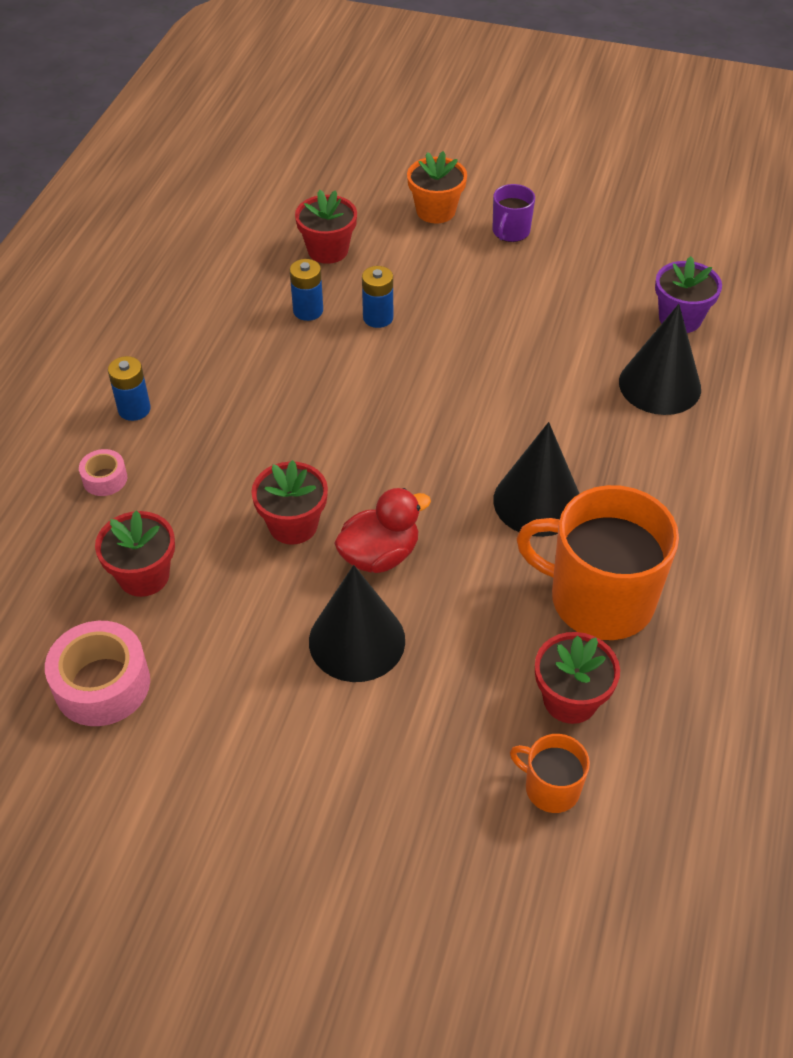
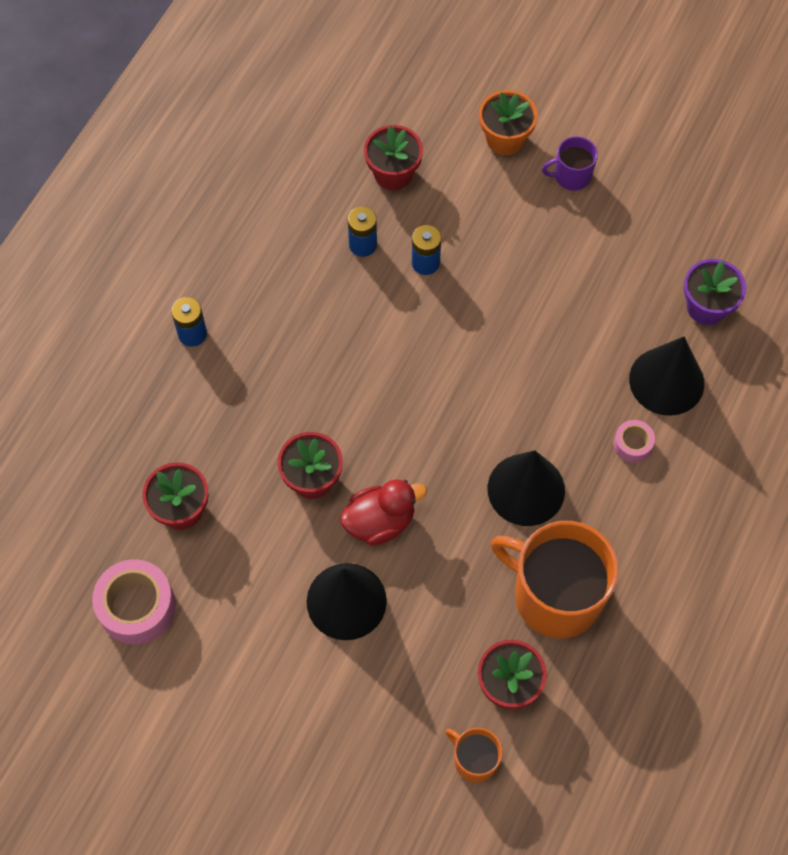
camera: 10 degrees right, 15 degrees up
pink tape [79,449,127,496] -> pink tape moved to [613,420,655,463]
purple mug [492,184,535,242] -> purple mug turned 45 degrees clockwise [542,136,598,191]

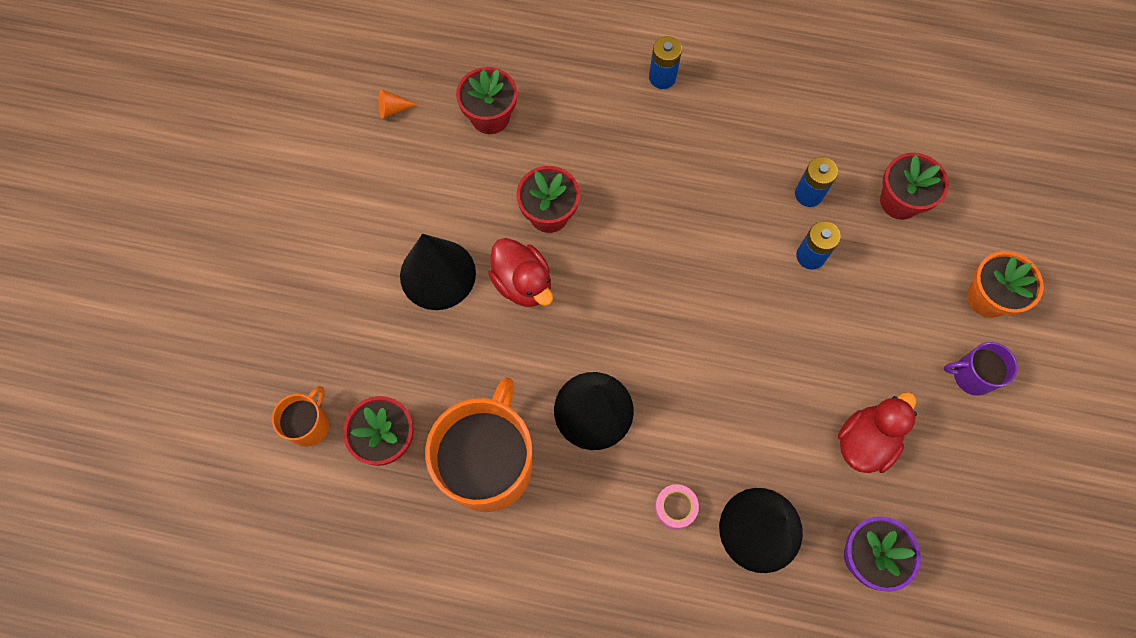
camera: 75 degrees right, 5 degrees up
pink tape [92,559,176,644] -> orange cone [378,89,418,119]
purple mug [542,136,598,191] -> purple mug turned 60 degrees counterclockwise [944,342,1018,396]
none -> red duck [838,392,917,473]

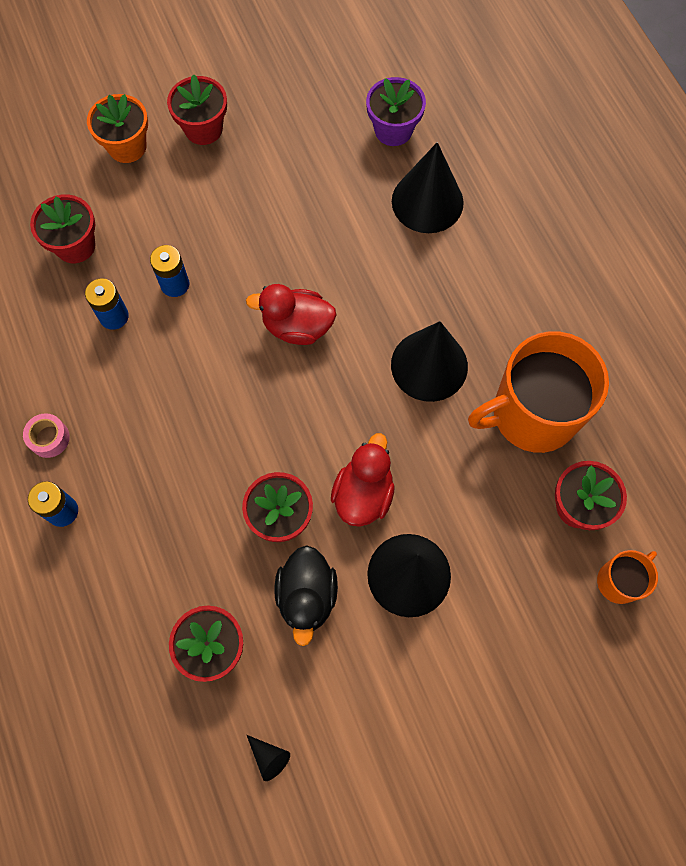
camera: 125 degrees left, 0 degrees up
orange mug [272,386,329,447] -> orange mug turned 150 degrees clockwise [597,550,658,604]
orange cone [378,89,418,119] -> black cone [247,735,290,781]
pink tape [654,484,699,530] -> pink tape moved to [23,413,70,458]
red duck [838,392,917,473] -> red duck moved to [246,284,336,345]
purple mug [944,342,1018,396] -> red flower pot [167,74,227,145]
none -> black duck [274,546,338,646]

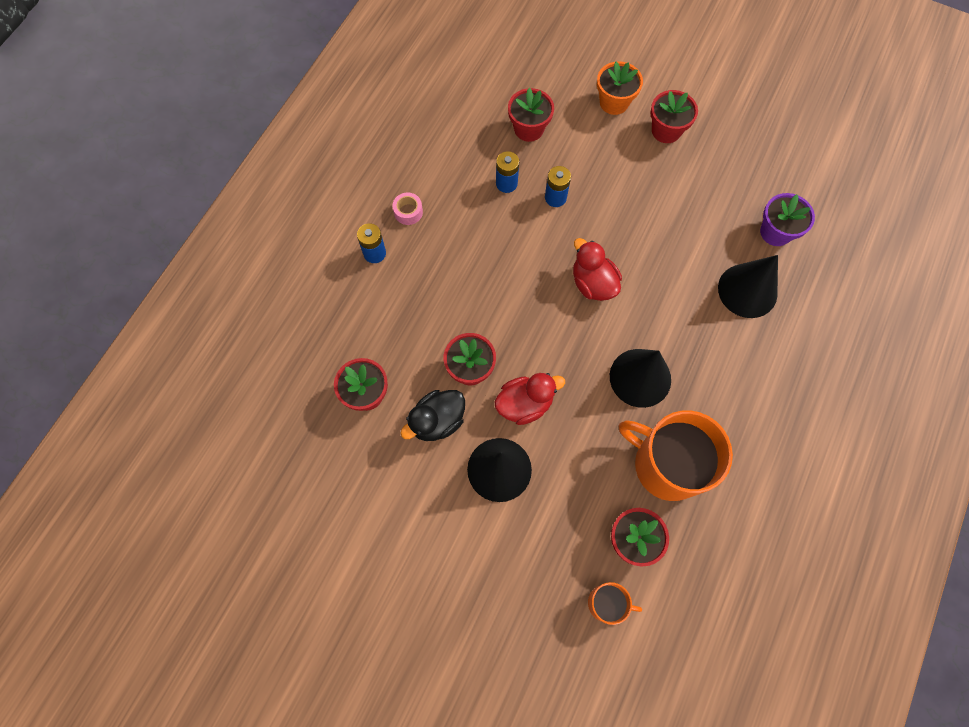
camera: 50 degrees right, 0 degrees up
black cone [247,735,290,781] -> none

